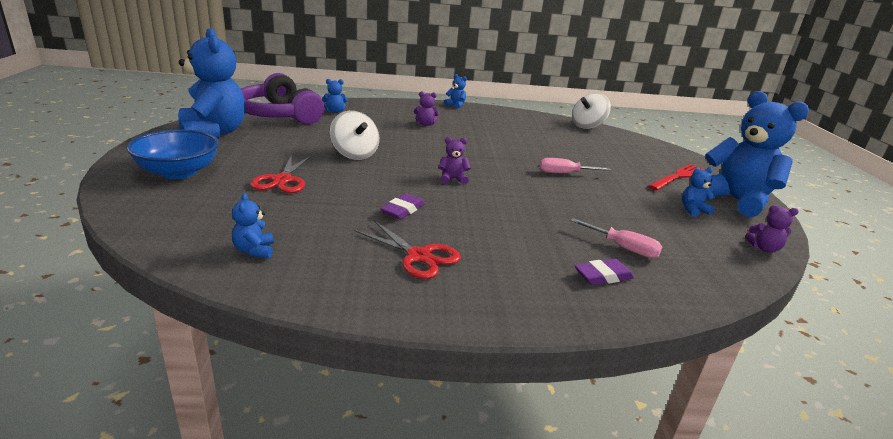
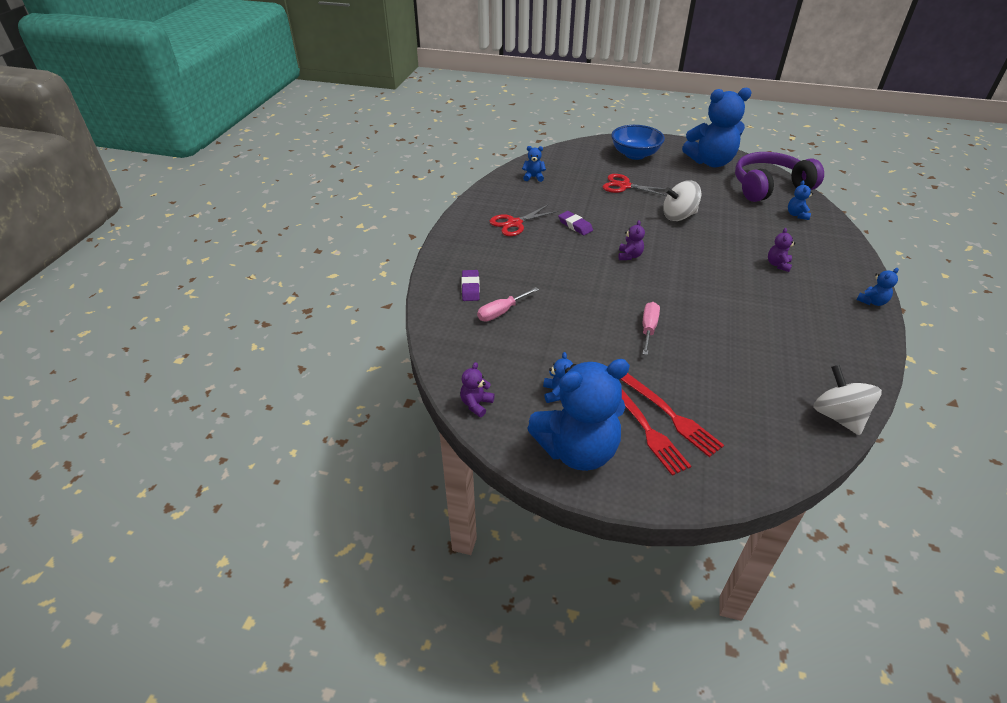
camera: 110 degrees right, 15 degrees up
none -> red fork [620,373,724,457]

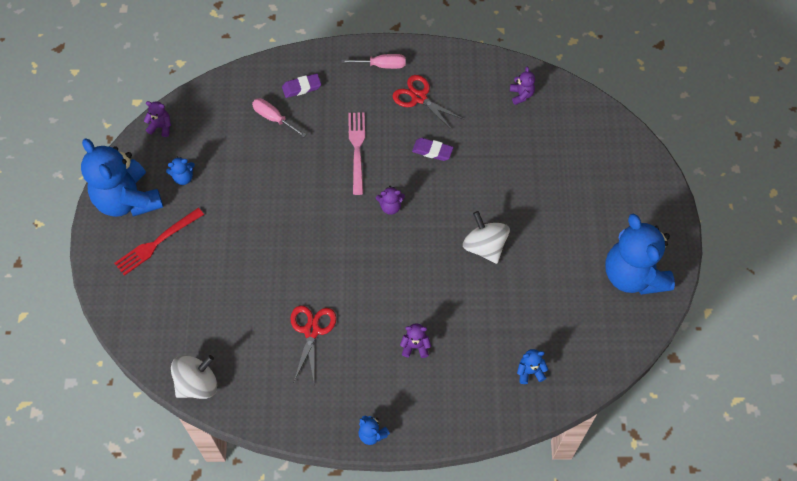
camera: 75 degrees right, 20 degrees up
blue teddy bear [522,146,546,182] -> purple teddy bear [510,67,535,105]
purple eraser [558,211,593,235] -> purple eraser turned 75 degrees clockwise [412,138,453,161]
red scissors [603,174,667,196] -> red scissors moved to [290,306,336,381]
blue bowl [611,125,665,160] -> none
red fork [620,373,724,457] -> none
pink screwdriver [642,302,660,355] -> pink screwdriver moved to [341,54,406,69]
purple headphones [735,152,824,202] -> none
none -> pink fork [348,112,365,195]

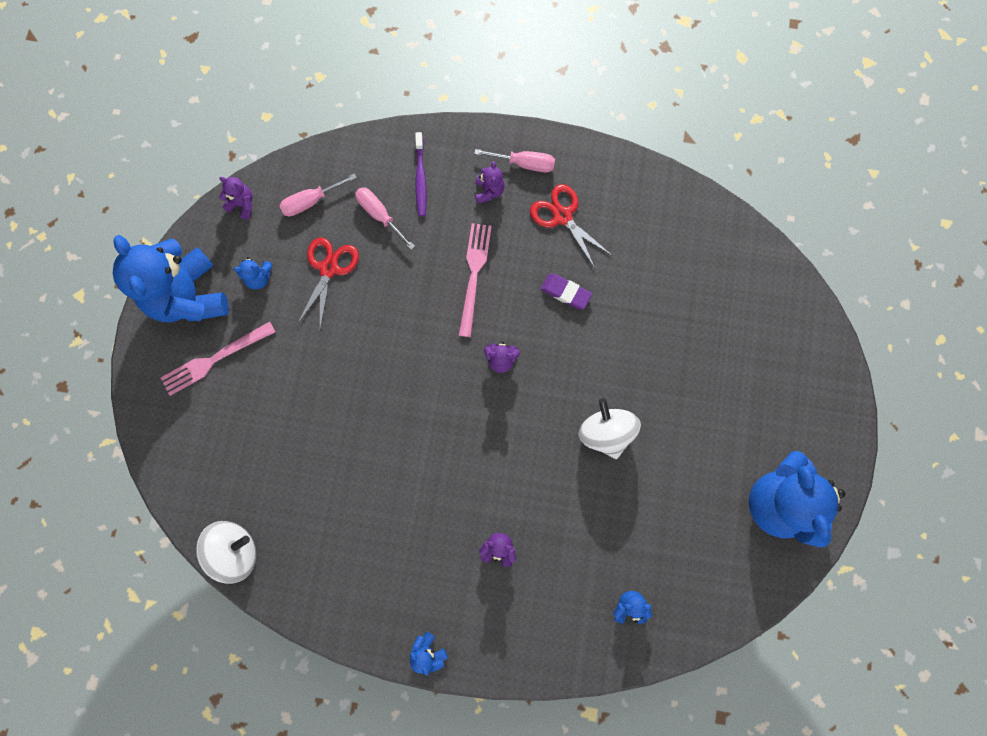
camera: 10 degrees right, 15 degrees up
red fork [114,208,204,276] -> pink fork [161,322,275,396]
purple eraser [282,74,321,98] -> purple toothbrush [415,132,427,216]
red scissors [290,306,336,381] -> red scissors moved to [297,238,359,329]
purple teddy bear [510,67,535,105] -> purple teddy bear moved to [475,161,505,204]
none -> pink screwdriver [279,173,357,216]

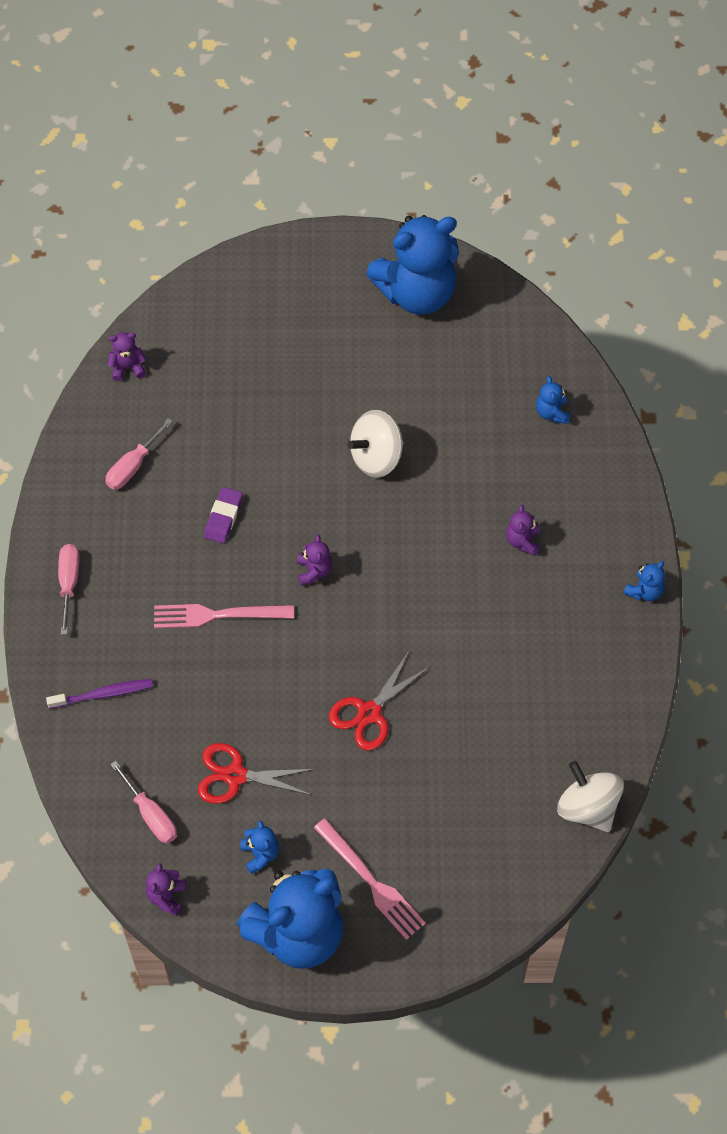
camera: 100 degrees left, 15 degrees down
pink screwdriver [355,187,415,250] -> pink screwdriver moved to [105,418,173,490]
purple teddy bear [475,161,505,204] -> purple teddy bear moved to [107,332,146,381]
red scissors [530,184,613,268] -> red scissors moved to [329,651,431,751]

